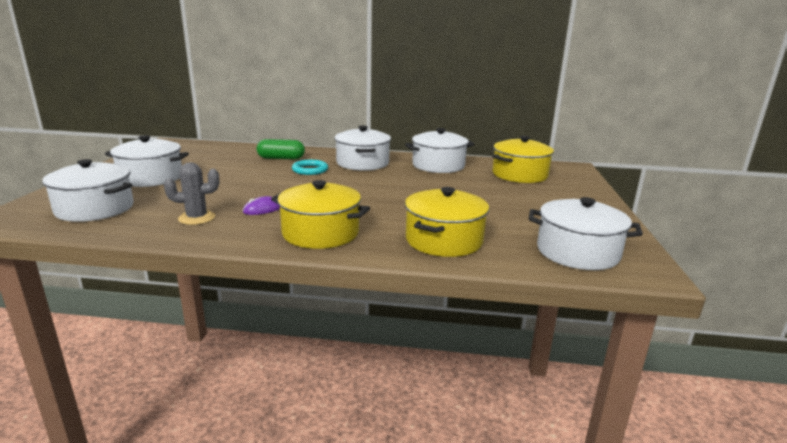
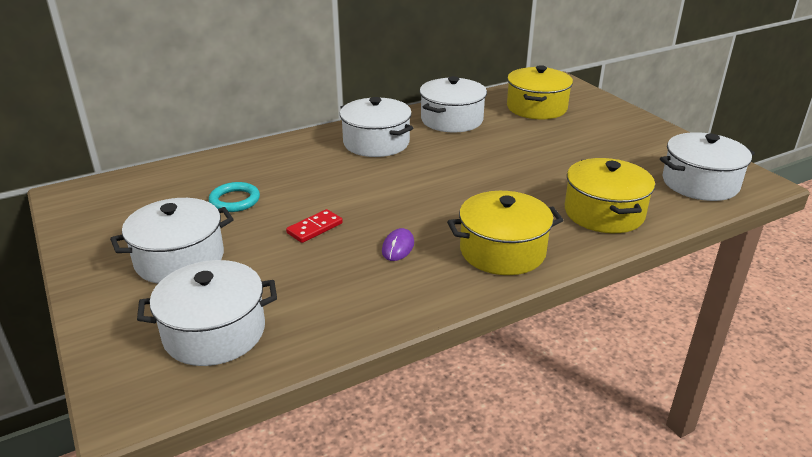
camera: 35 degrees left, 10 degrees up
grey cactus [164,162,219,225] -> none
green capsule [256,139,305,159] -> none
turquoise ring [292,160,328,175] -> turquoise ring moved to [209,182,260,212]
none -> red domino [286,209,343,243]

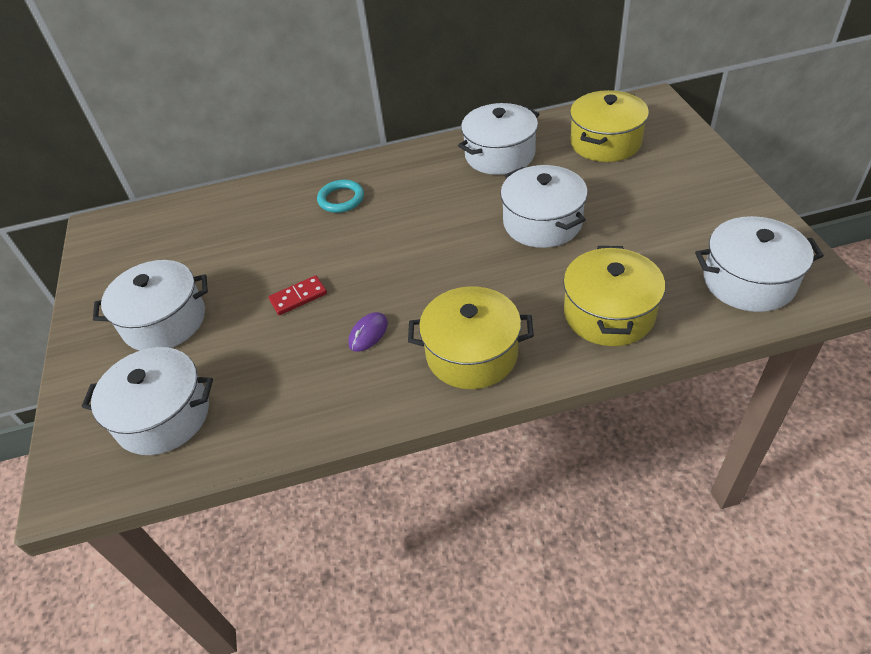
camera: 20 degrees right, 15 degrees up
turquoise ring [209,182,260,212] -> turquoise ring moved to [317,180,364,213]
white pot [340,97,413,157] -> white pot moved to [500,165,588,248]

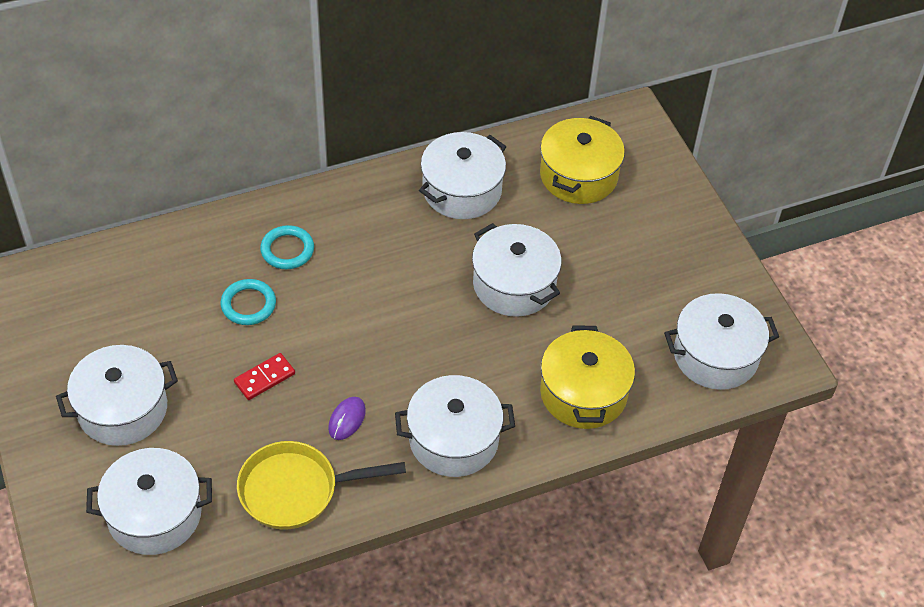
camera: 15 degrees left, 5 degrees up
yellow pot [408,286,534,389] -> white pot [395,375,515,477]
none -> turquoise ring [220,279,276,325]
none -> yellow pan [237,441,406,530]

